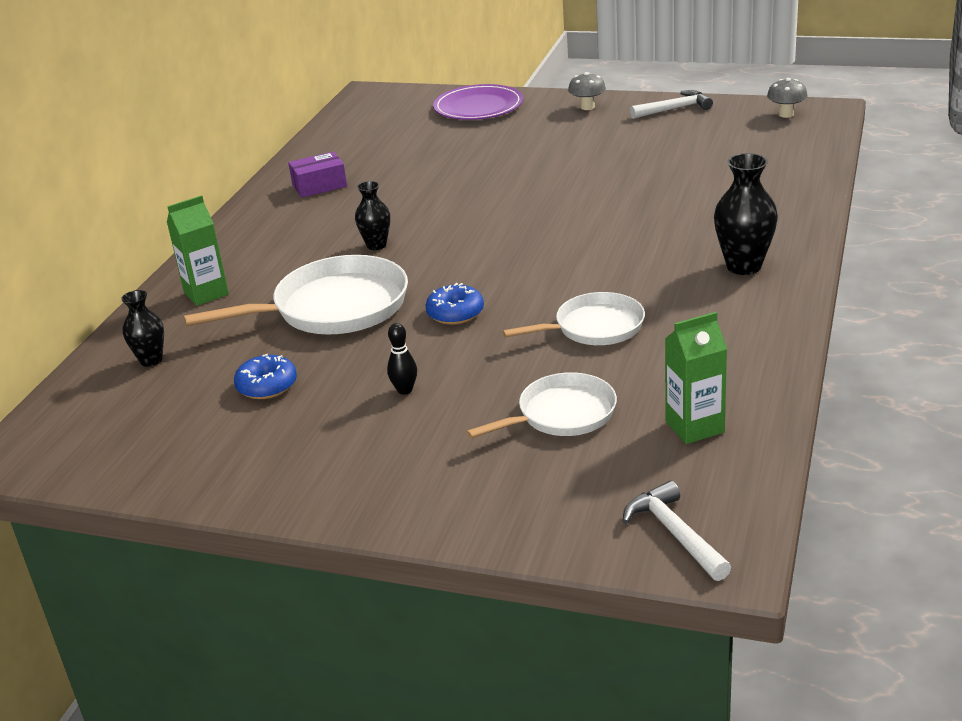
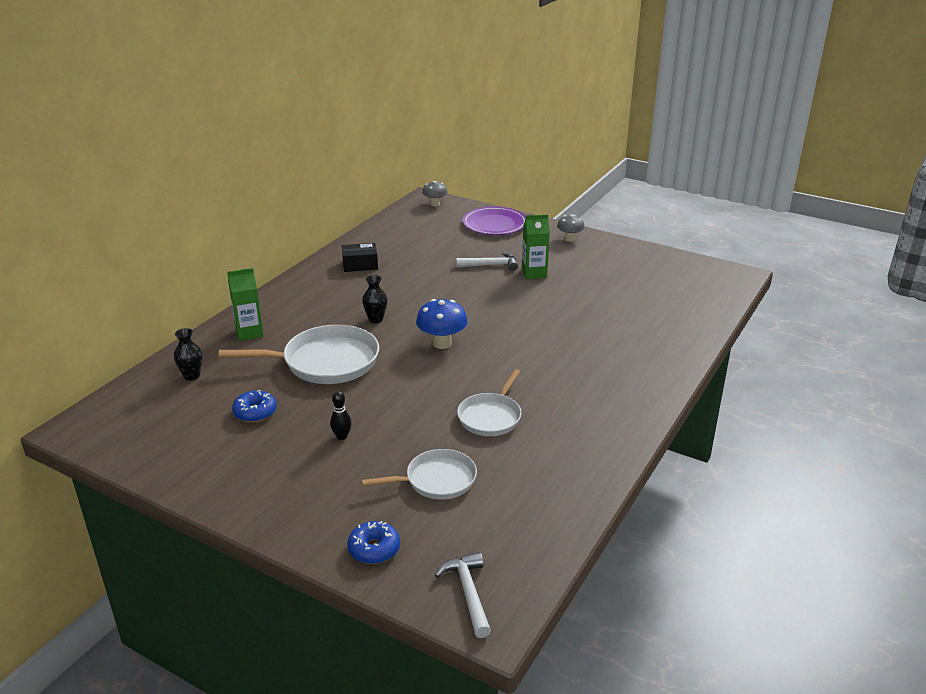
camera: 10 degrees right, 0 degrees up
purple box [288,152,347,198] -> black box [342,243,378,272]
blue donut [425,283,484,325] -> blue donut moved to [347,521,400,564]
white pan [502,292,645,345] -> white pan turned 120 degrees clockwise [457,369,522,436]
white hammer [630,90,713,119] -> white hammer moved to [456,252,518,271]
green carton [665,312,727,444] -> green carton moved to [522,214,550,279]
black vase [714,153,778,275] -> none
grey mushroom [767,78,808,118] -> grey mushroom moved to [422,181,448,206]
none -> blue mushroom [416,299,468,349]

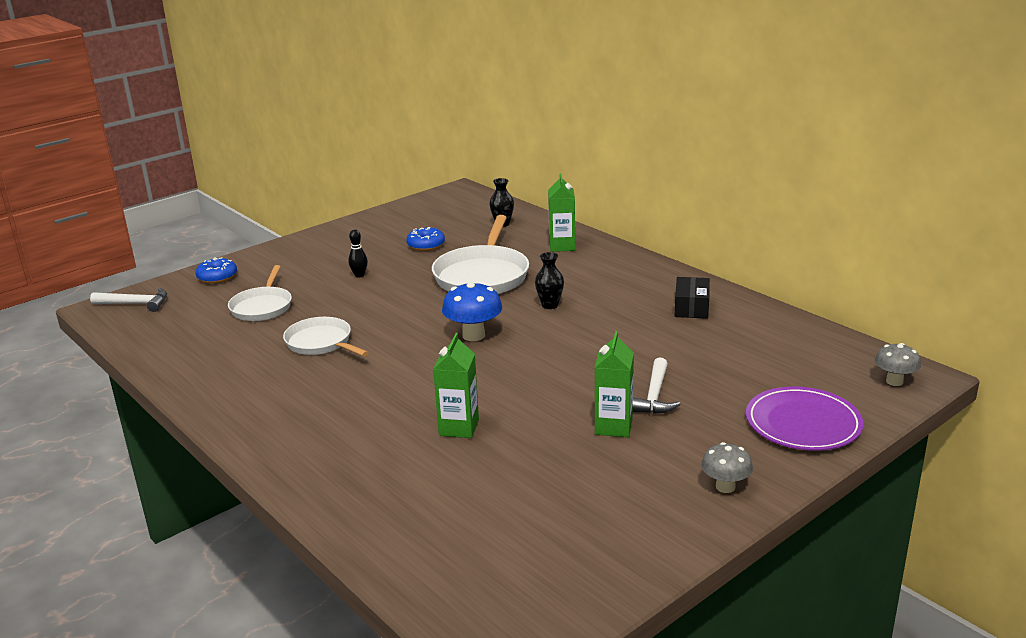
camera: 110 degrees right, 5 degrees down
none -> green carton [433,333,479,438]

